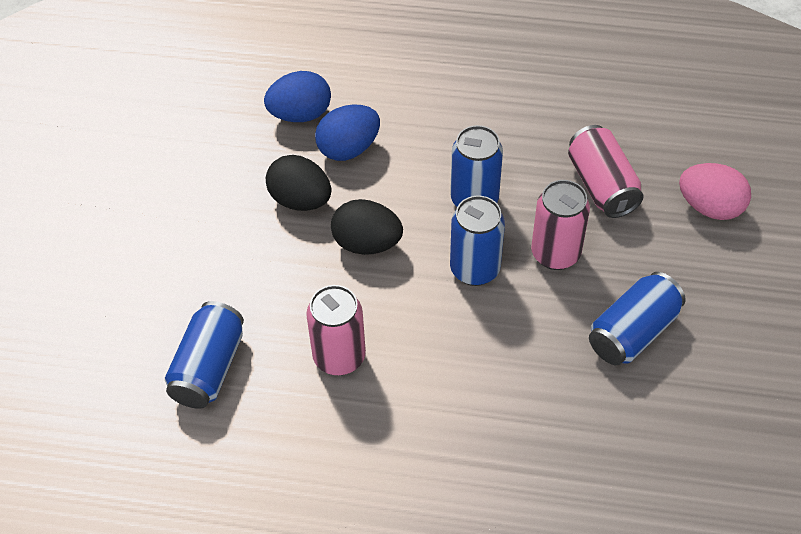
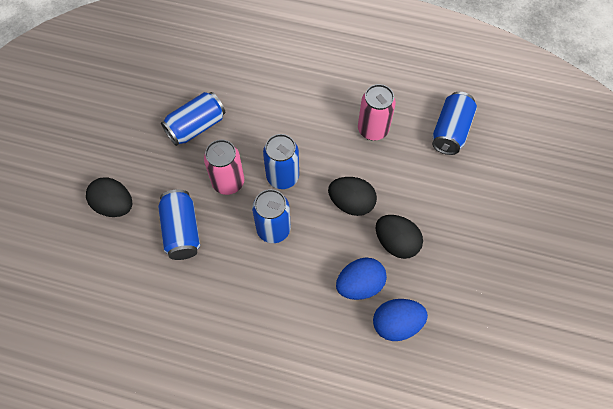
camera: 175 degrees left, 10 degrees up
pink can [568,125,644,218] -> blue can [158,189,200,260]
pink egg [679,163,751,220] -> black egg [86,177,132,217]

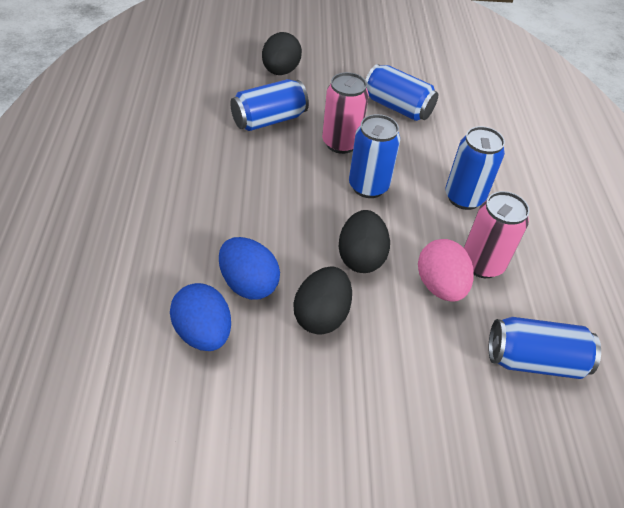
camera: 70 degrees right, 15 degrees down
blue can [252,189,291,243] -> blue can moved to [445,126,505,210]
none -> pink egg [418,239,474,302]

